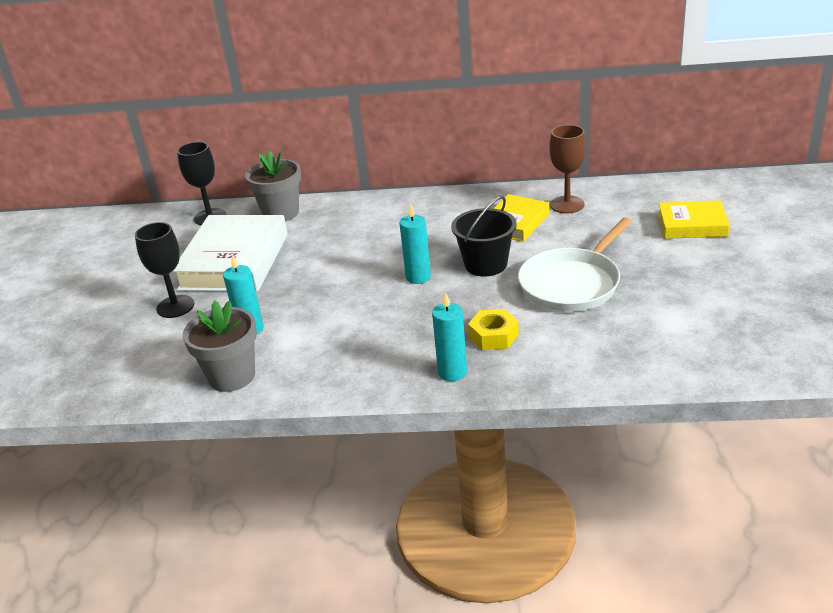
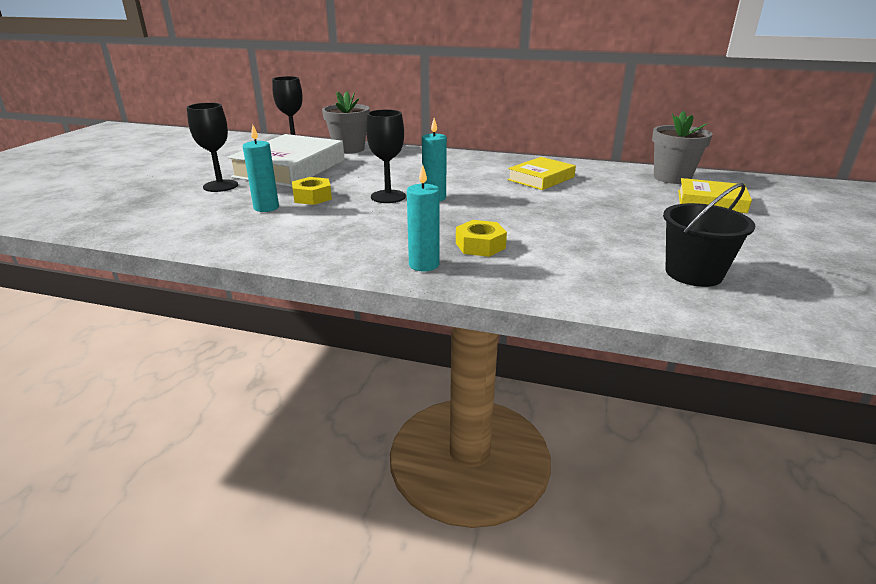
camera: 10 degrees right, 5 degrees down
grey flower pot [183,300,257,392] -> grey flower pot moved to [652,111,712,184]
black bucket [451,196,517,276] -> black bucket moved to [663,183,755,287]
white pan [518,218,632,312] -> none
brown goblet [549,125,586,213] -> none
none -> yellow nut [292,177,332,205]
none -> black goblet [366,109,406,203]

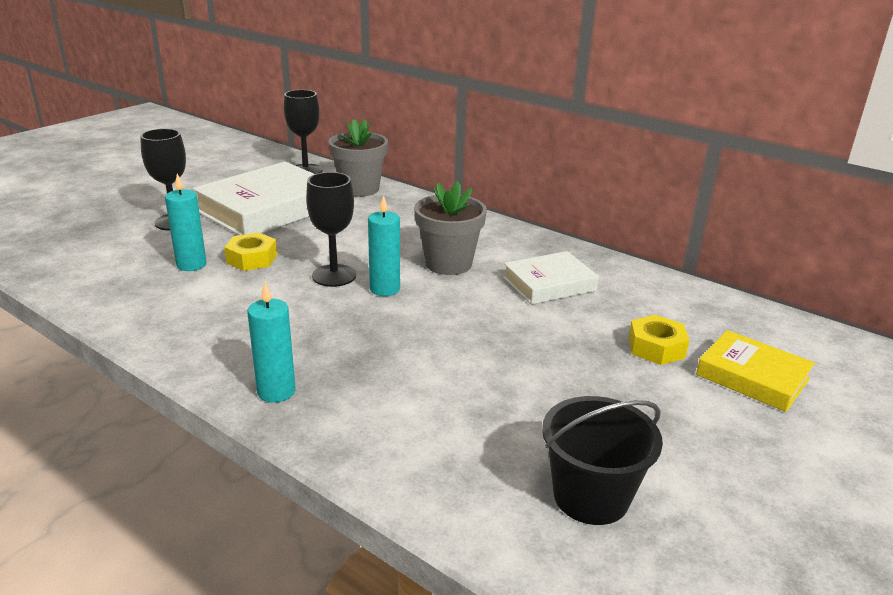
camera: 20 degrees right, 0 degrees up
yellow nut [456,220,507,257] -> yellow nut moved to [628,315,689,365]
yellow book [507,157,576,190] -> white book [503,251,599,305]
grey flower pot [652,111,712,184] -> grey flower pot moved to [414,181,487,275]

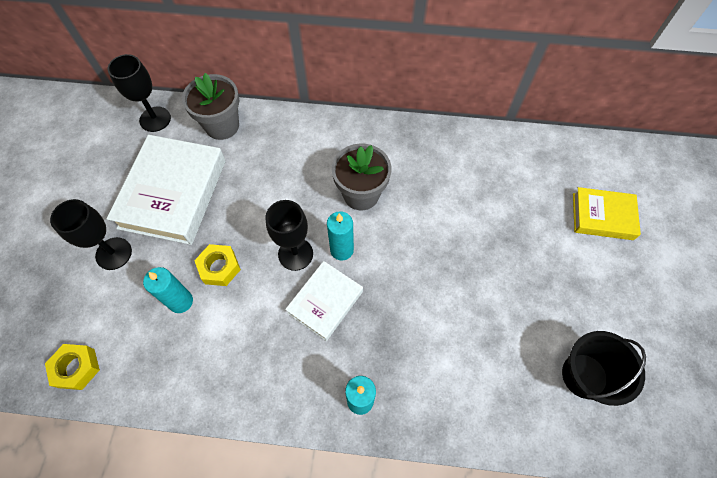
camera: 30 degrees left, 35 degrees up
white book [503,251,599,305] -> white book moved to [285,261,363,341]
yellow nut [628,315,689,365] -> yellow nut moved to [45,344,100,390]

